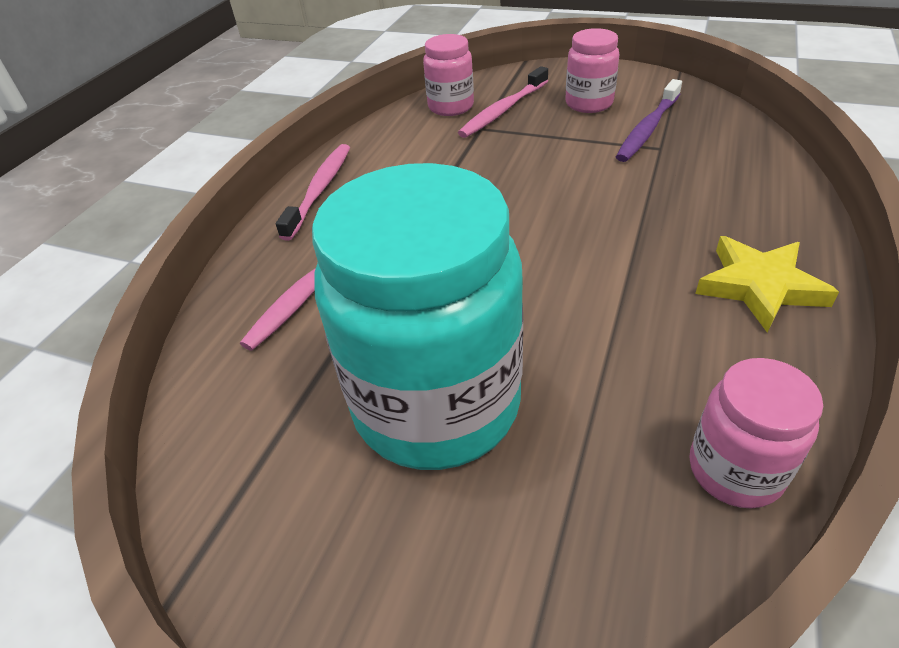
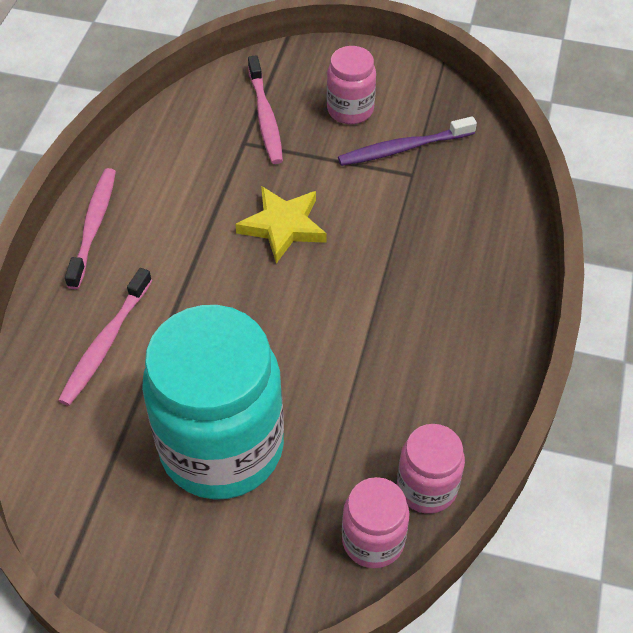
camera: 10 degrees left, 10 degrees up
pink jar [423,34,474,116] -> pink jar moved to [342,477,410,568]
pink toothbrush [458,66,548,138] -> pink toothbrush turned 45 degrees counterclockwise [248,55,283,164]
purple toothbrush [616,79,682,162] -> purple toothbrush turned 45 degrees clockwise [338,116,477,166]
yellow star [695,236,839,333] -> yellow star moved to [235,186,326,263]

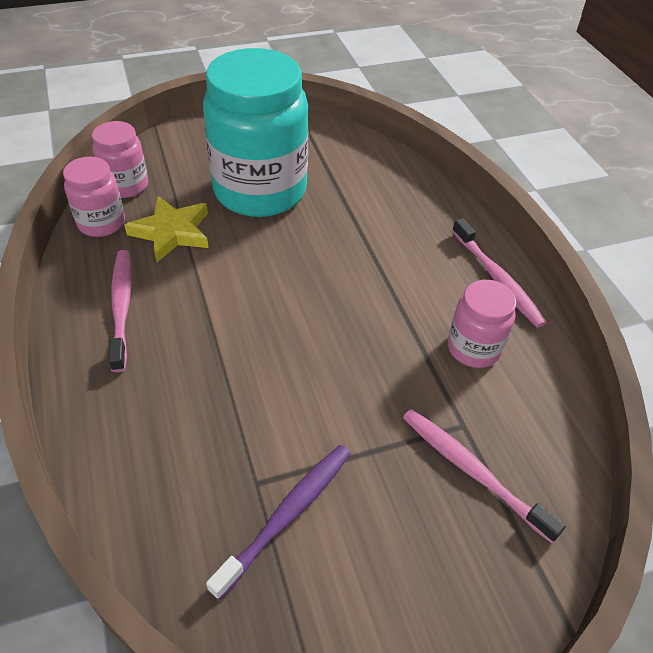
camera: 145 degrees right, 5 degrees down
pink toothbrush [58,268,152,406] -> pink toothbrush moved to [108,250,132,372]
yellow star [235,186,326,263] -> yellow star moved to [124,196,209,262]
pink jar [327,46,376,124] -> pink jar moved to [448,280,516,368]

